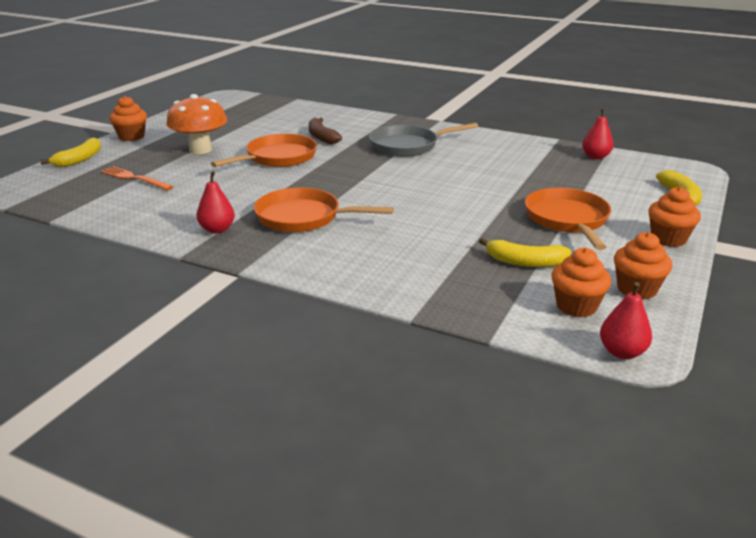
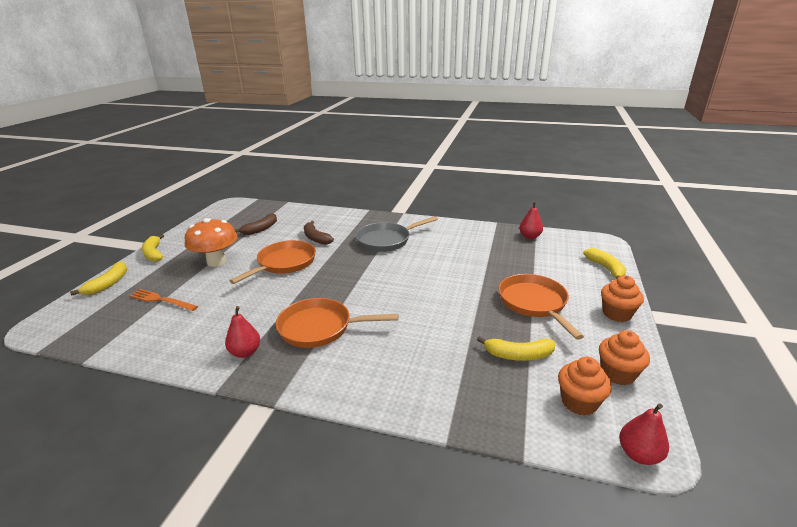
camera: 10 degrees left, 0 degrees up
orange cupcake [109,96,147,141] -> yellow banana [142,234,164,262]
none -> brown banana [235,213,277,235]

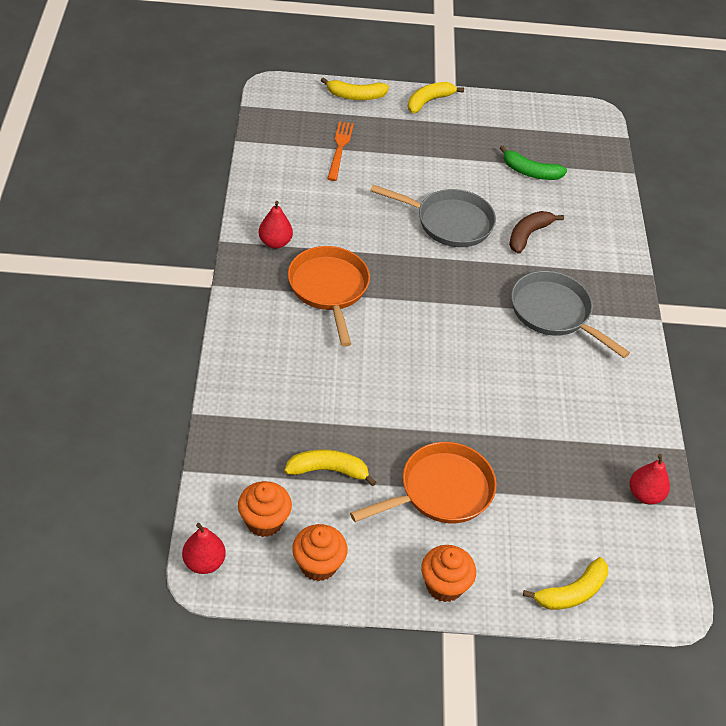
camera: 70 degrees right, 20 degrees up
orange mushroom [185,218,238,267] -> none
orange pan [229,240,316,284] -> grey pan [370,184,496,247]
brown banana [235,213,277,235] -> green banana [500,146,567,180]
yellow banana [477,336,555,361] -> yellow banana turned 105 degrees clockwise [284,449,376,486]

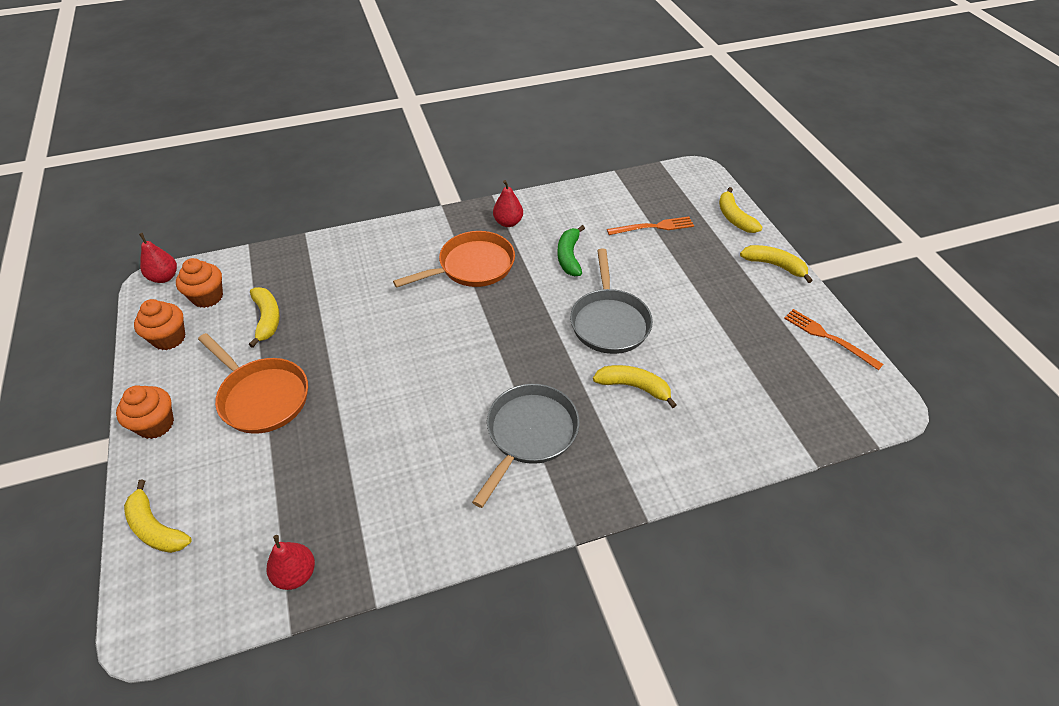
camera: 75 degrees right, 0 degrees up
green banana [500,146,567,180] -> green banana moved to [557,225,585,276]
brown banana [509,211,564,254] -> yellow banana [593,365,677,408]
none -> orange fork [784,309,884,370]

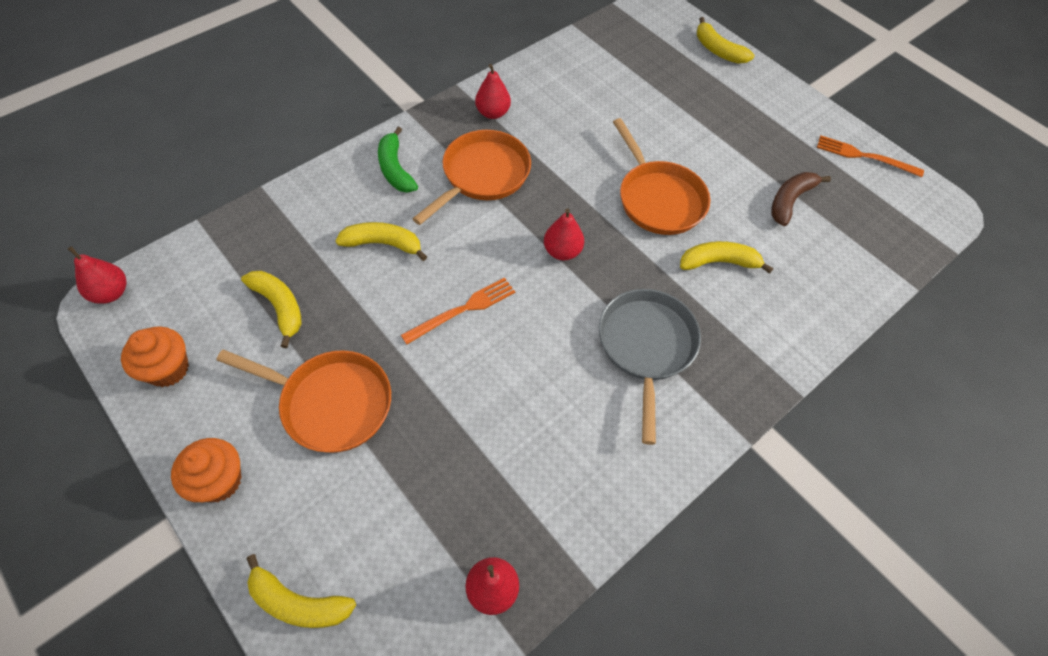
camera: 25 degrees left, 10 degrees up
orange cupcake [176,258,223,308] -> none
green banana [557,225,585,276] -> green banana moved to [378,127,418,193]
grey pan [570,249,653,354] -> orange pan [613,118,710,235]
orange fork [607,217,694,235] -> orange fork moved to [401,277,515,344]
yellow banana [740,245,813,283] -> yellow banana moved to [335,222,427,261]
none -> red pear [544,208,584,260]
none -> brown banana [771,172,831,226]

